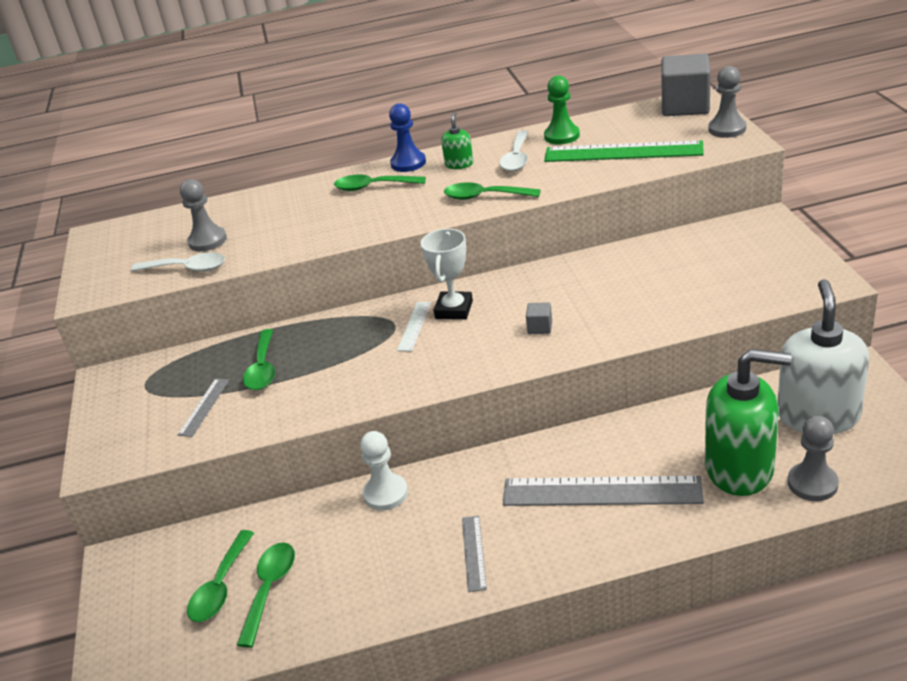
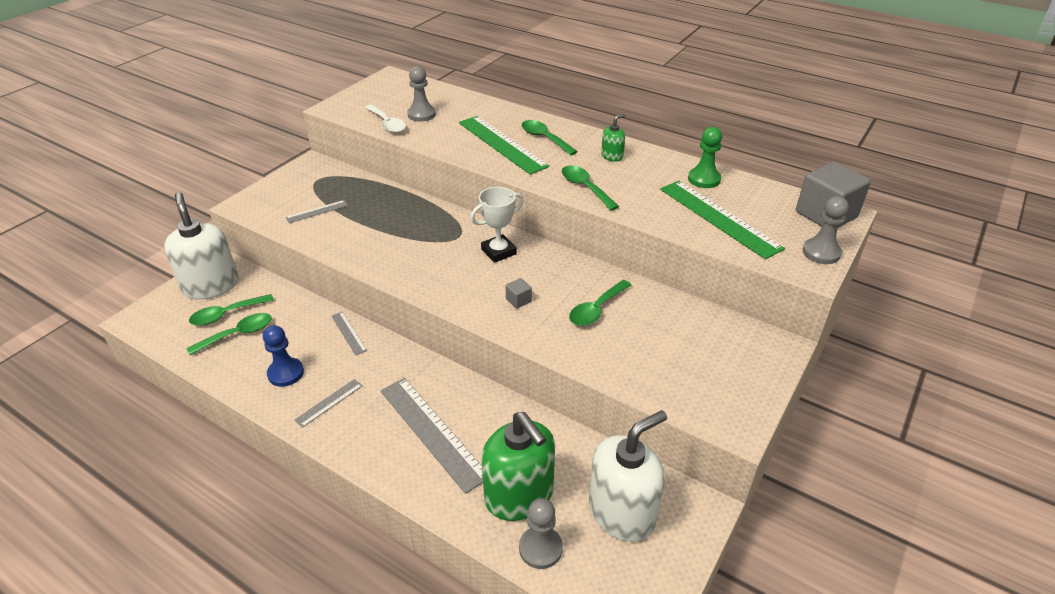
camera: 40 degrees right, 5 degrees up
green spoon [243,329,275,390] -> green spoon moved to [569,280,631,326]
white pawn [360,431,408,511] -> grey ruler [331,312,367,356]
blue pawn [389,103,426,172] -> blue pawn moved to [263,325,304,387]
white ruler [397,302,431,351] -> none
white spoon [499,131,529,171] -> none
none -> white soap dispenser [164,192,238,300]
none -> green ruler [459,116,549,174]

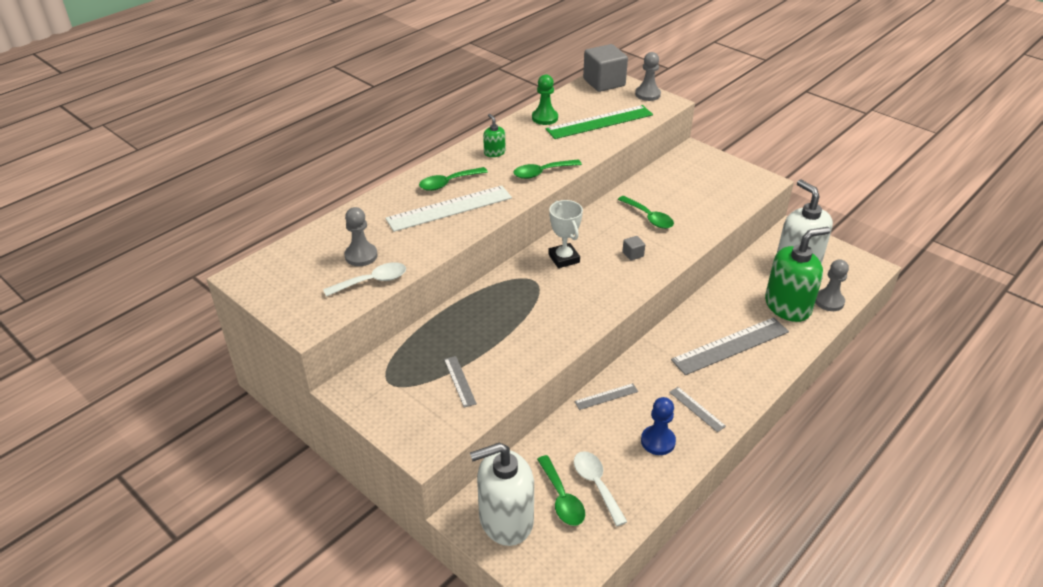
camera: 80 degrees left, 0 degrees up
green spoon [187,313,272,355] -> white spoon [574,451,627,526]
green ruler [459,116,549,174] -> white ruler [385,186,512,232]

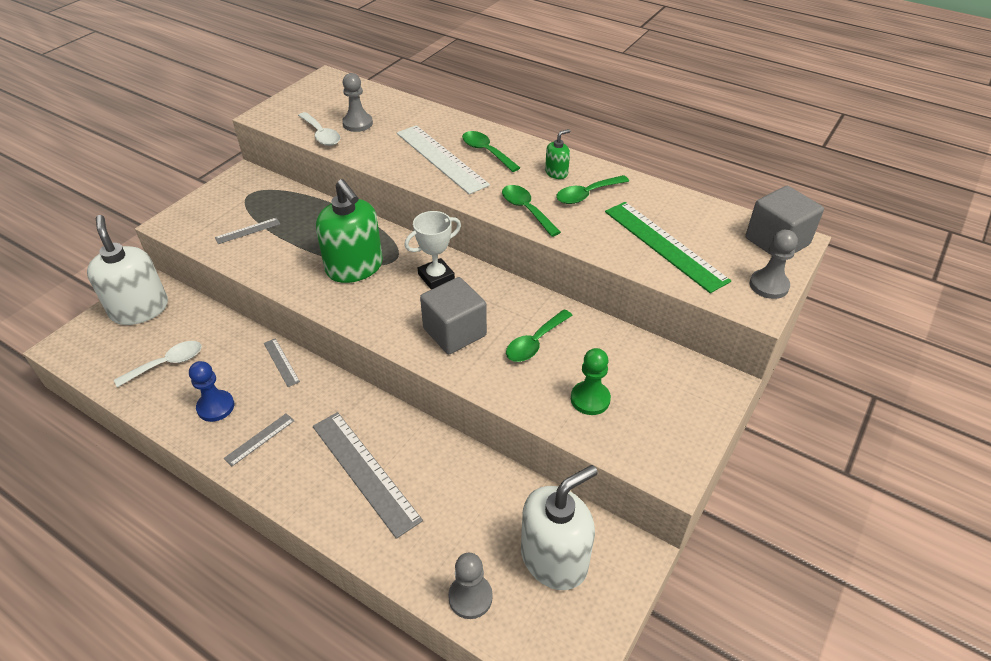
camera: 80 degrees right, 5 degrees up
green pawn [532,74,558,125] -> green pawn moved to [571,348,611,415]
green spoon [537,455,585,526] -> green spoon moved to [556,175,629,204]
grey cube [622,236,645,261] -> grey cube [420,277,487,354], size x2.37
green soap dispenser [765,227,830,322] -> green soap dispenser moved to [316,179,383,283]

